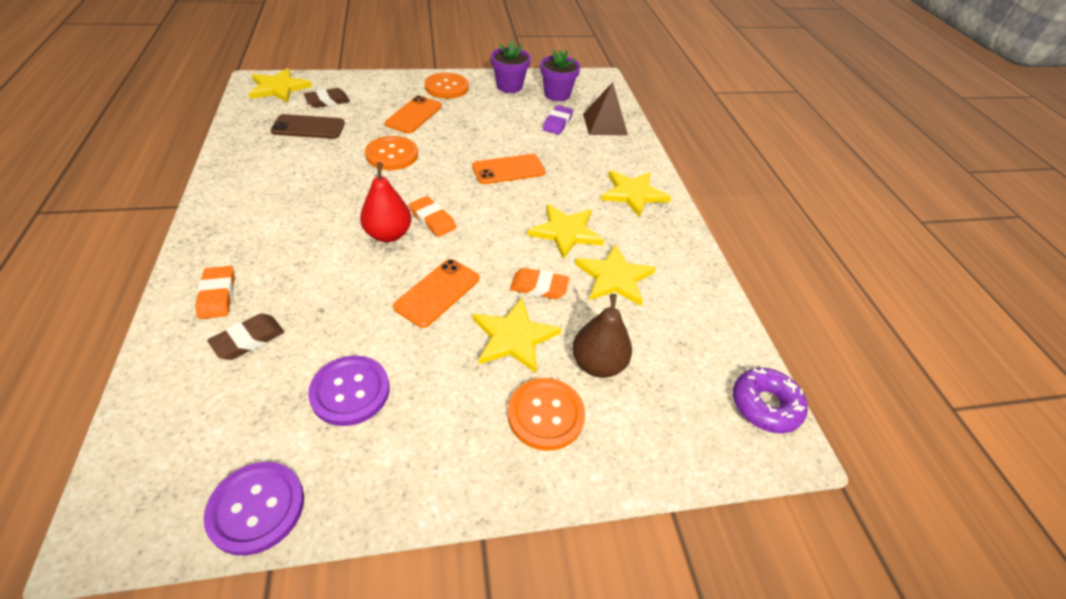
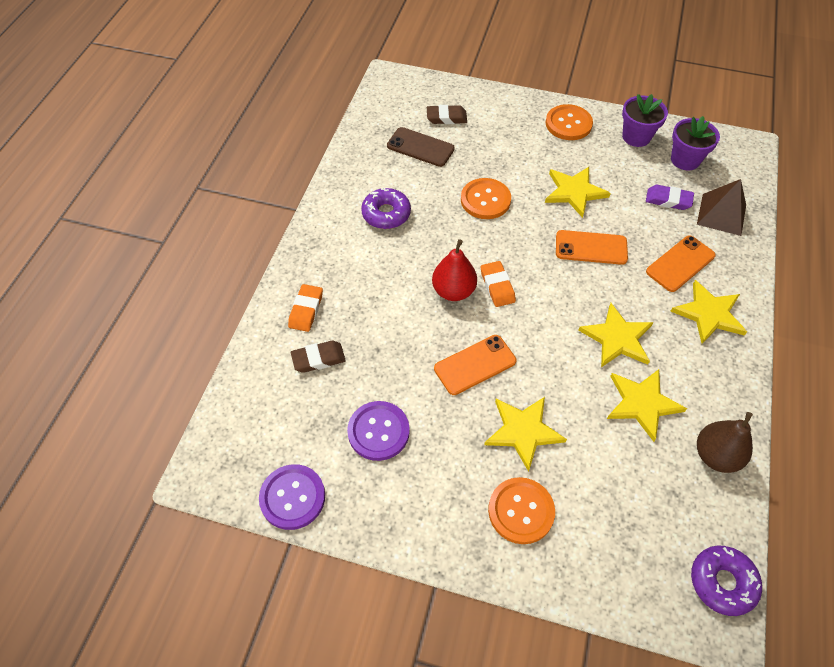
camera: 30 degrees right, 10 degrees up
yellow star [248,68,312,103] -> yellow star moved to [545,167,611,218]
orange phone [385,96,442,133] -> orange phone moved to [646,235,716,292]
orange eraser [510,268,569,299] -> none
purple eraser [543,105,573,135] -> purple eraser turned 60 degrees clockwise [646,185,694,210]
brown pear [572,294,632,378] -> brown pear moved to [697,412,753,473]
none -> purple donut [361,188,411,229]

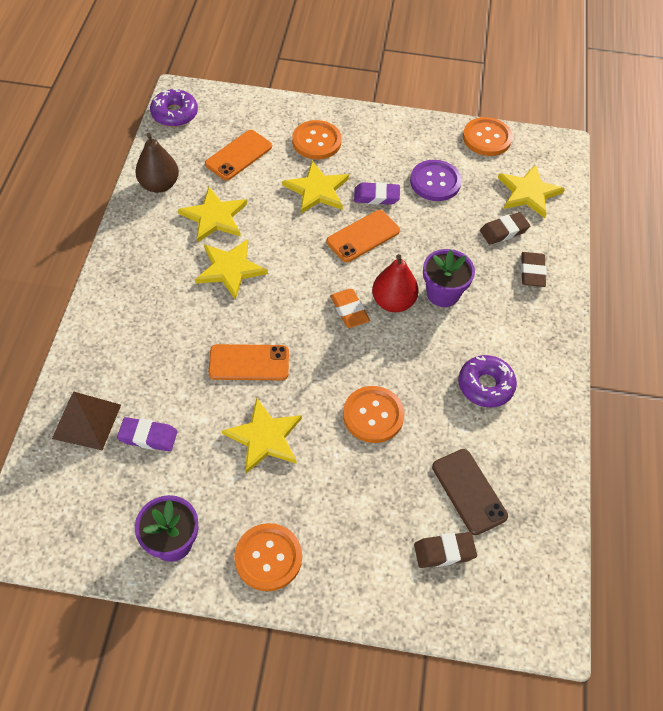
camera: 170 degrees right, 0 degrees up
purple button [259,464,325,530] -> orange button [463,117,512,156]
orange eraser [288,284,323,332] -> brown eraser [521,252,547,287]
brown phone [387,127,455,167] -> brown phone turned 45 degrees clockwise [432,449,508,535]
orange phone [646,235,716,292] -> orange phone moved to [205,130,272,180]
purple flower pot [671,116,720,171] -> purple flower pot moved to [423,249,475,307]
yellow star [671,280,747,344] -> yellow star moved to [498,164,565,218]
none -> purple eraser [354,182,400,205]

